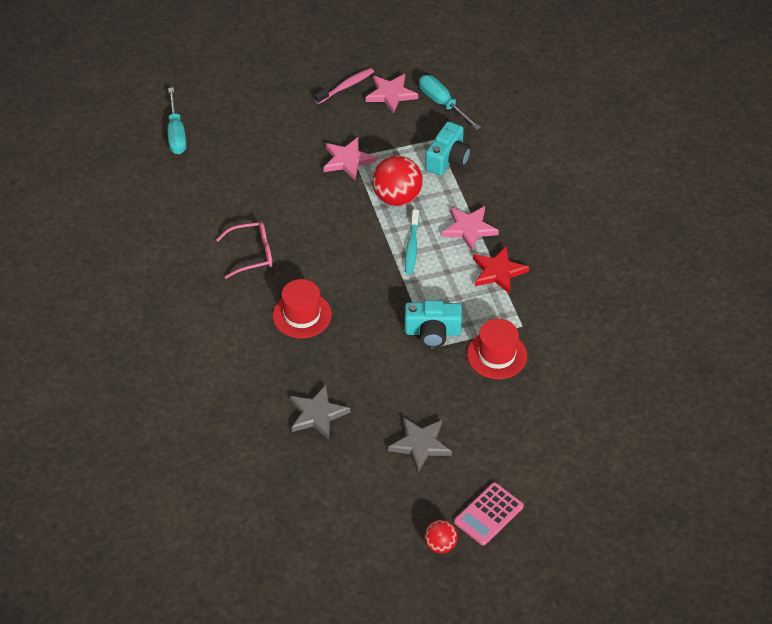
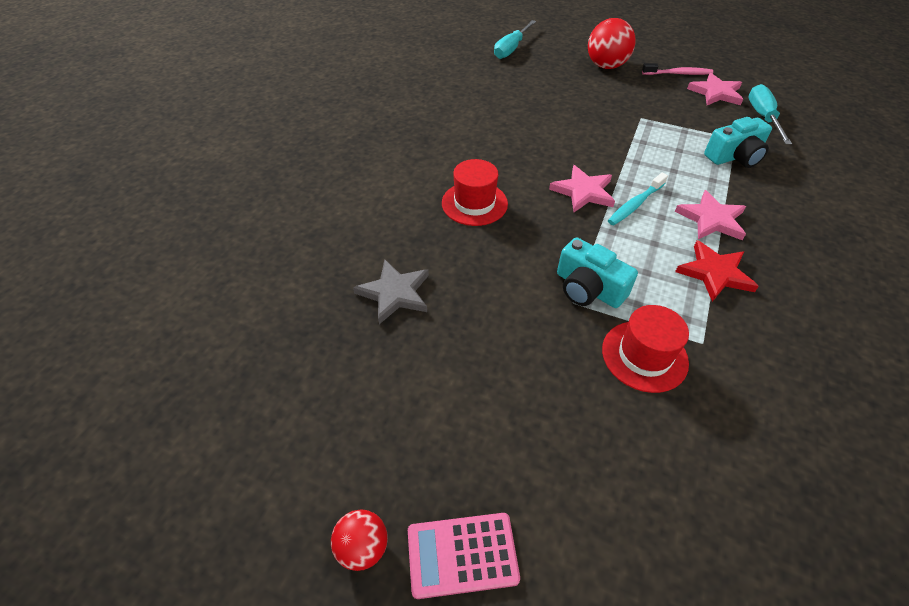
camera: 40 degrees right, 0 degrees up
pink glasses [216,222,273,279] -> none
pink star [323,137,377,180] -> pink star moved to [549,165,615,212]
red ball [372,155,423,206] -> red ball moved to [588,18,636,69]
grey star [388,417,452,472] -> none

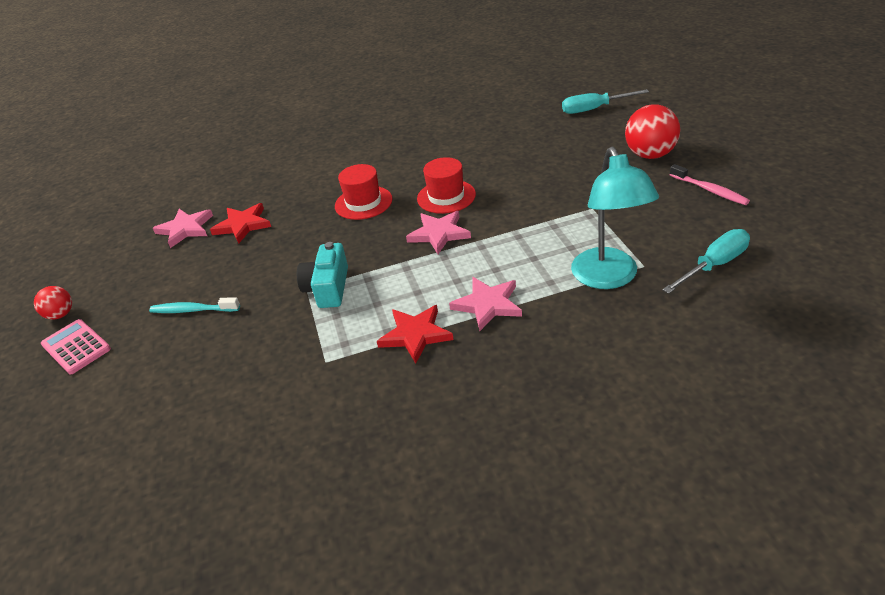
camera: 55 degrees right, 10 degrees down
grey star [353,260,429,324] -> red star [210,203,271,243]
red hat [602,305,689,393] -> red hat moved to [417,157,476,214]
turquoise toothbrush [608,172,668,225] -> turquoise toothbrush moved to [149,297,240,313]
pink star [687,73,743,105] -> pink star moved to [153,209,213,248]
turquoise camera [704,117,772,168] -> turquoise lamp [571,147,659,289]

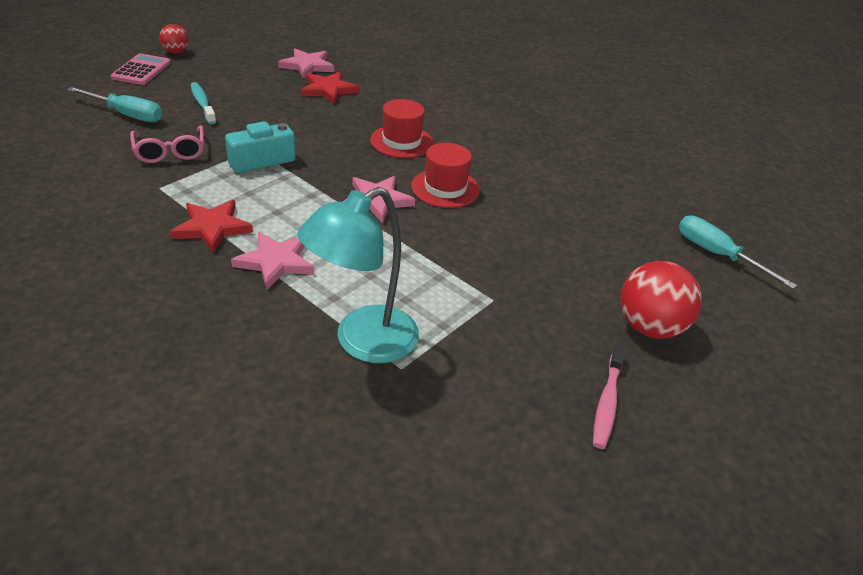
camera: 50 degrees right, 0 degrees up
turquoise screwdriver [662,229,750,294] -> turquoise screwdriver moved to [67,87,162,122]
none -> pink glasses [130,126,204,163]

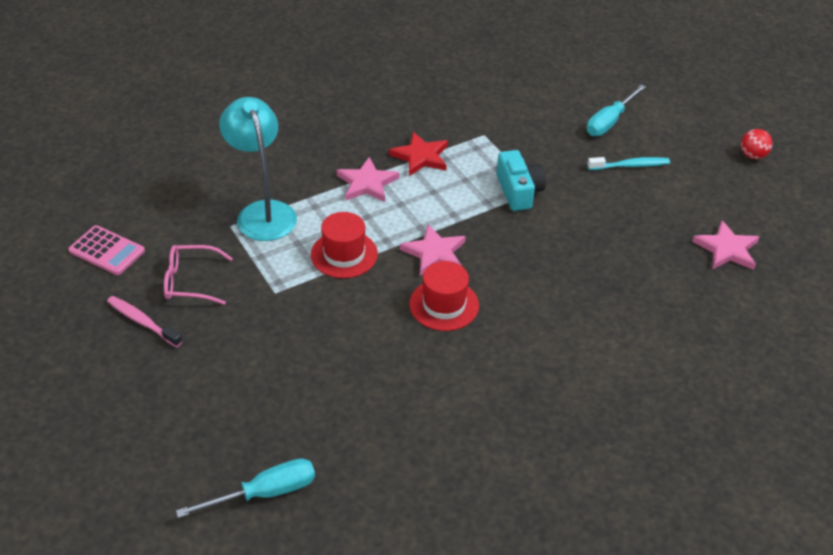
camera: 110 degrees right, 5 degrees up
pink calculator [111,54,171,85] -> pink calculator moved to [68,225,145,275]
pink glasses [130,126,204,163] -> pink glasses moved to [164,245,233,305]
red star [301,72,359,104] -> none
red hat [370,99,433,158] -> red hat moved to [311,212,378,278]
red ball [620,261,702,339] -> none

